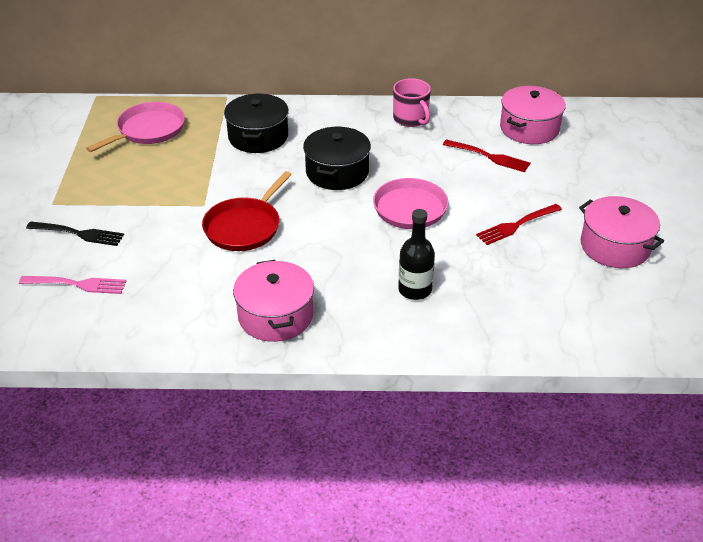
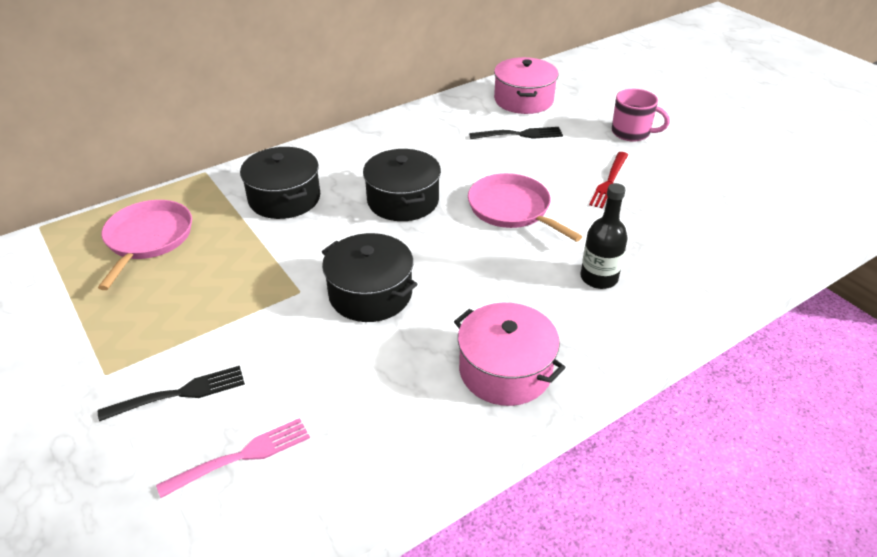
camera: 35 degrees left, 0 degrees up
red pan [202,171,292,251] -> black pot [322,233,418,322]
pink mug [393,78,431,127] -> pink mug moved to [612,89,670,142]
red fork [443,139,531,172] -> black fork [469,127,563,139]
pink pot [579,196,664,268] -> none

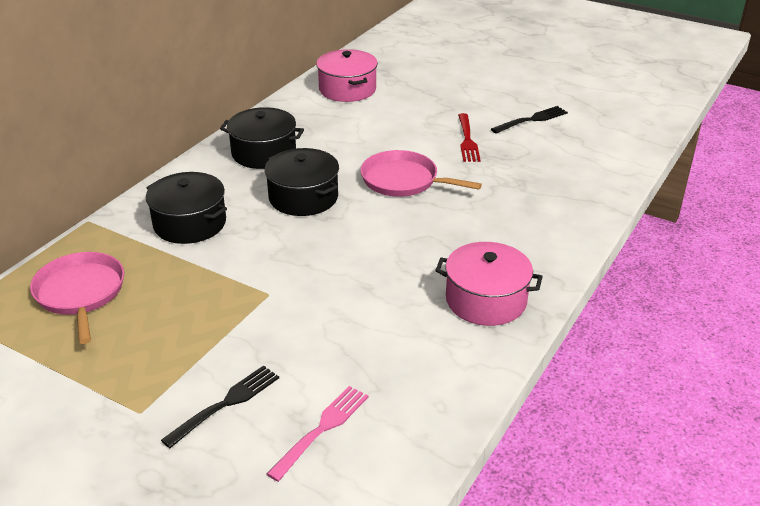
camera: 25 degrees left, 5 degrees down
black pot [322,233,418,322] -> black pot moved to [220,107,304,169]
black fork [469,127,563,139] -> black fork moved to [491,106,568,134]
black bottle [581,183,628,289] -> none
pink mug [612,89,670,142] -> none

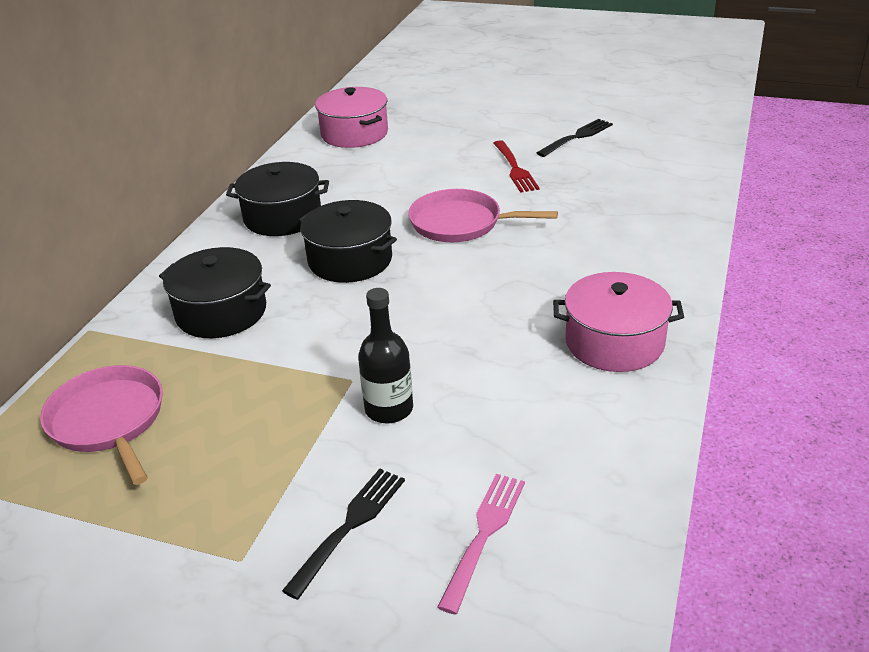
camera: 10 degrees left, 0 degrees up
none -> black bottle [358,288,413,423]

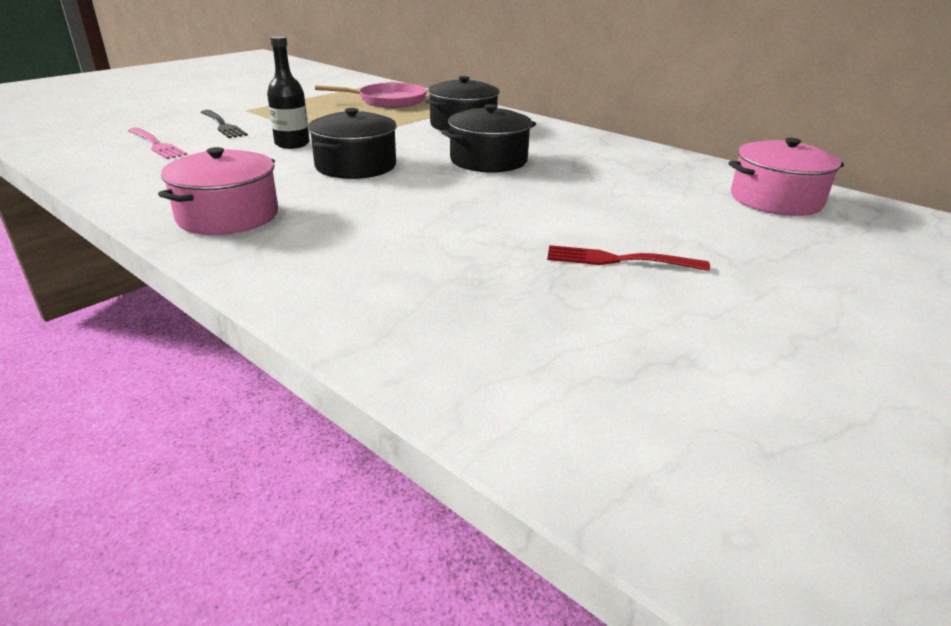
camera: 110 degrees right, 5 degrees down
black pot [226,162,329,236] -> black pot moved to [308,108,397,179]
pink pan [408,189,558,242] -> none
black fork [537,119,613,157] -> none

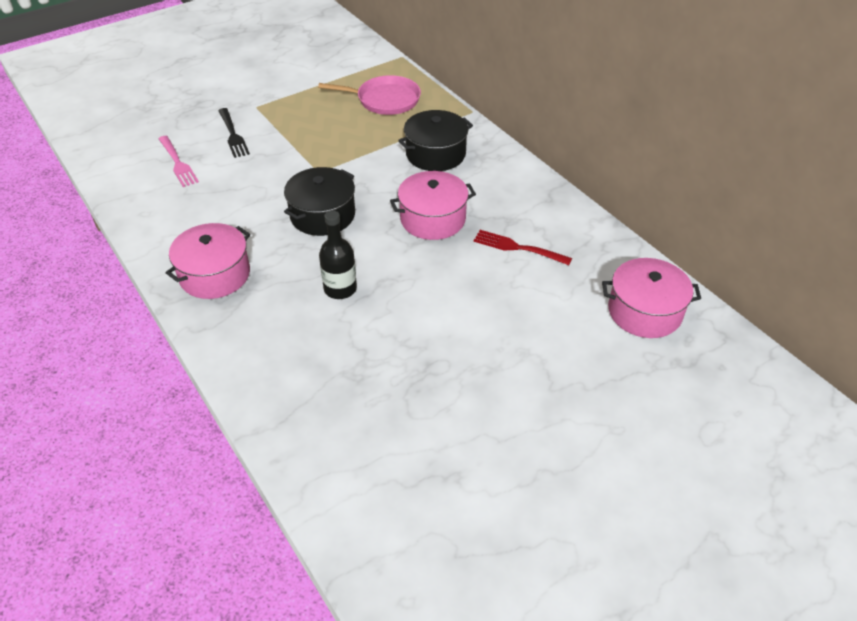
camera: 15 degrees right, 15 degrees up
black bottle [267,36,310,149] -> black bottle moved to [319,210,357,299]
black pot [441,104,536,173] -> pink pot [390,171,476,240]
red fork [547,245,710,271] -> red fork moved to [474,230,572,265]

